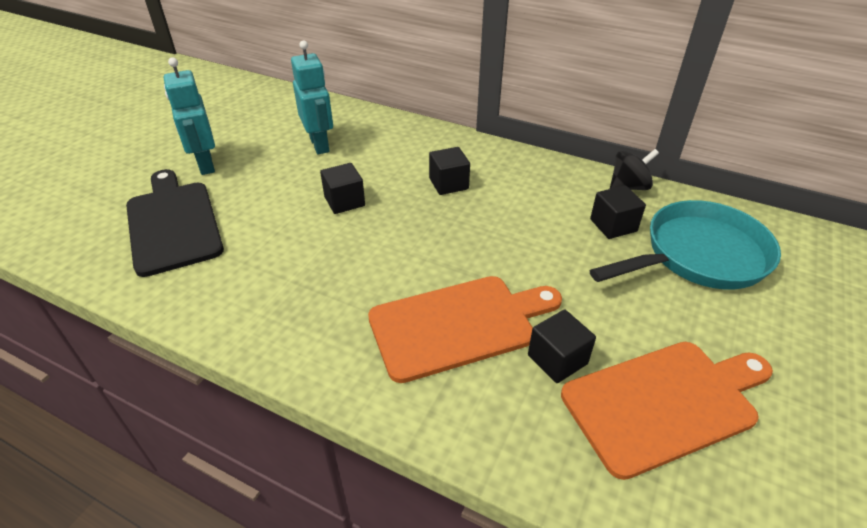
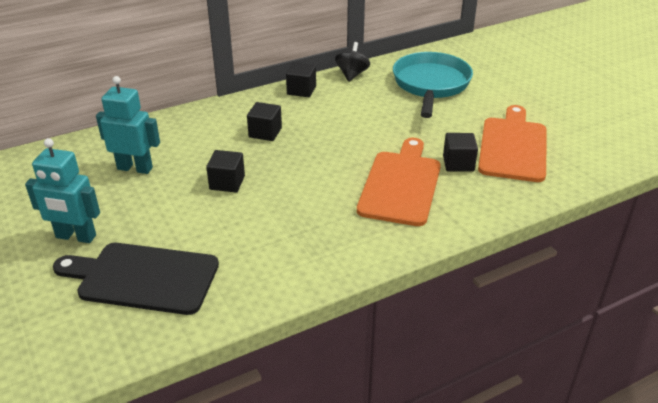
camera: 55 degrees left, 5 degrees down
black cube [590,185,646,239] -> black cube moved to [286,62,316,97]

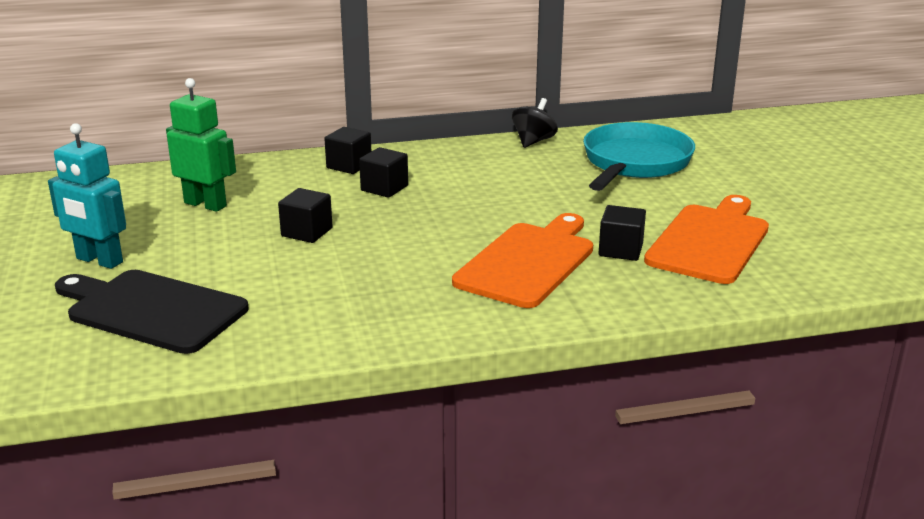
camera: 15 degrees right, 10 degrees down
turquoise robot [96,76,160,174] -> green robot [166,78,236,212]
black cube [286,62,316,97] -> black cube moved to [324,127,371,174]

